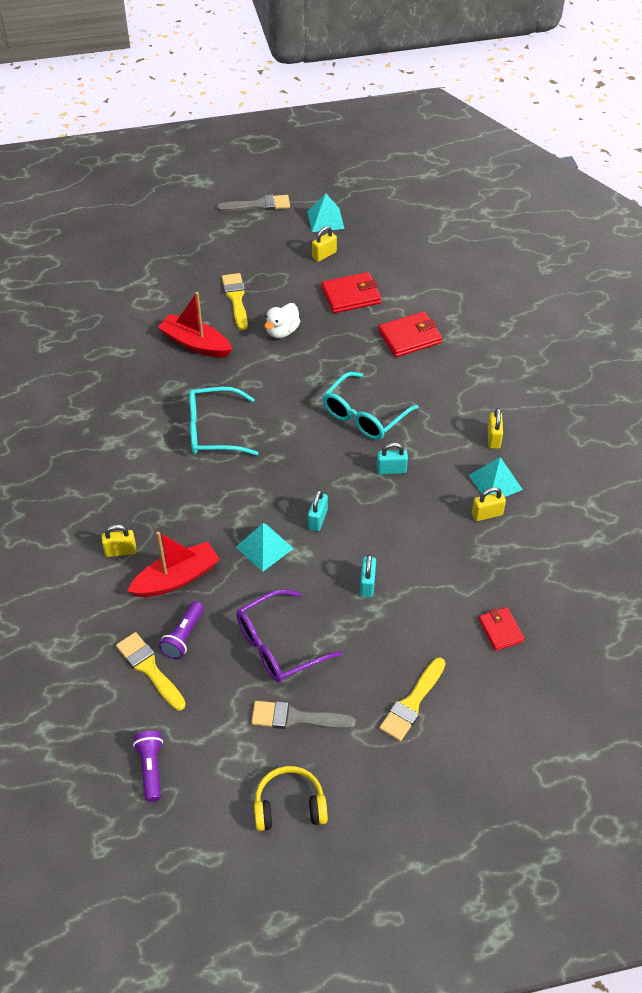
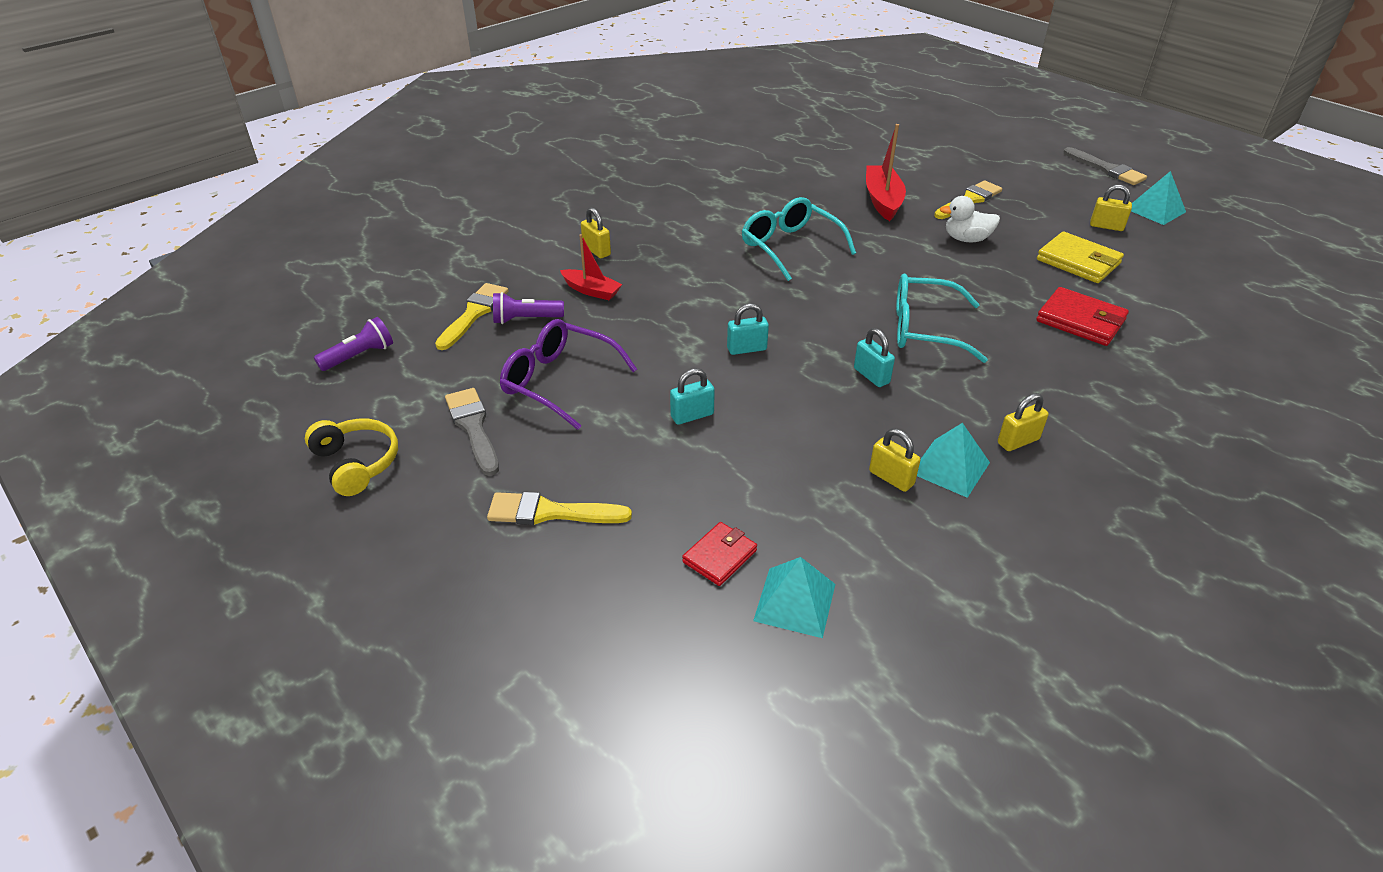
camera: 60 degrees right, 10 degrees down
red boat [127,532,220,597] -> red boat [560,234,622,300], size x0.64
turquoise pyramid [236,523,294,572] -> turquoise pyramid moved to [753,557,835,638]
red wallet [322,272,381,313] -> yellow wallet [1037,232,1124,283]

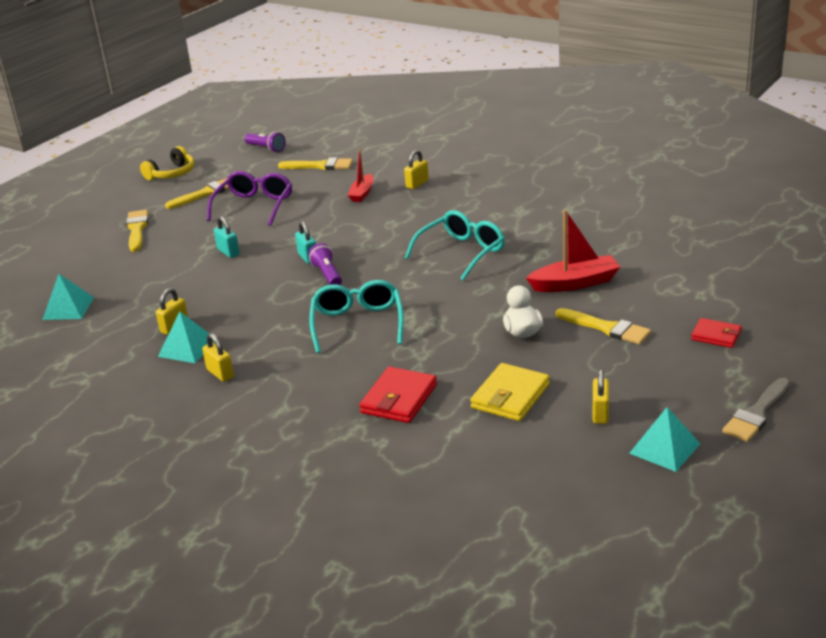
camera: 80 degrees right, 10 degrees down
grey brush [445,388,499,476] -> yellow brush [165,178,229,209]
purple flashlight [493,292,564,324] -> purple flashlight moved to [308,243,342,285]
red wallet [682,522,757,586] -> red wallet moved to [691,318,742,348]
turquoise padlock [854,328,895,387] -> none

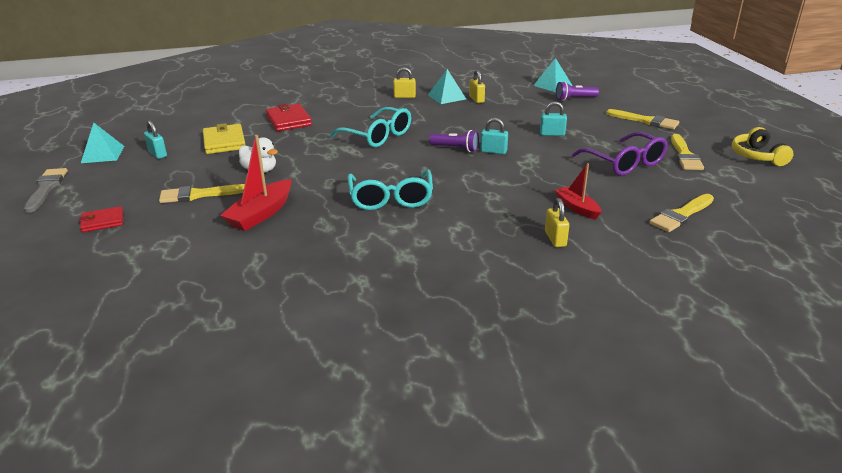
camera: 130 degrees right, 0 degrees up
purple flashlight [244,132,286,152] -> purple flashlight moved to [556,81,599,101]
yellow padlock [593,369,609,424] -> turquoise padlock [144,120,167,159]

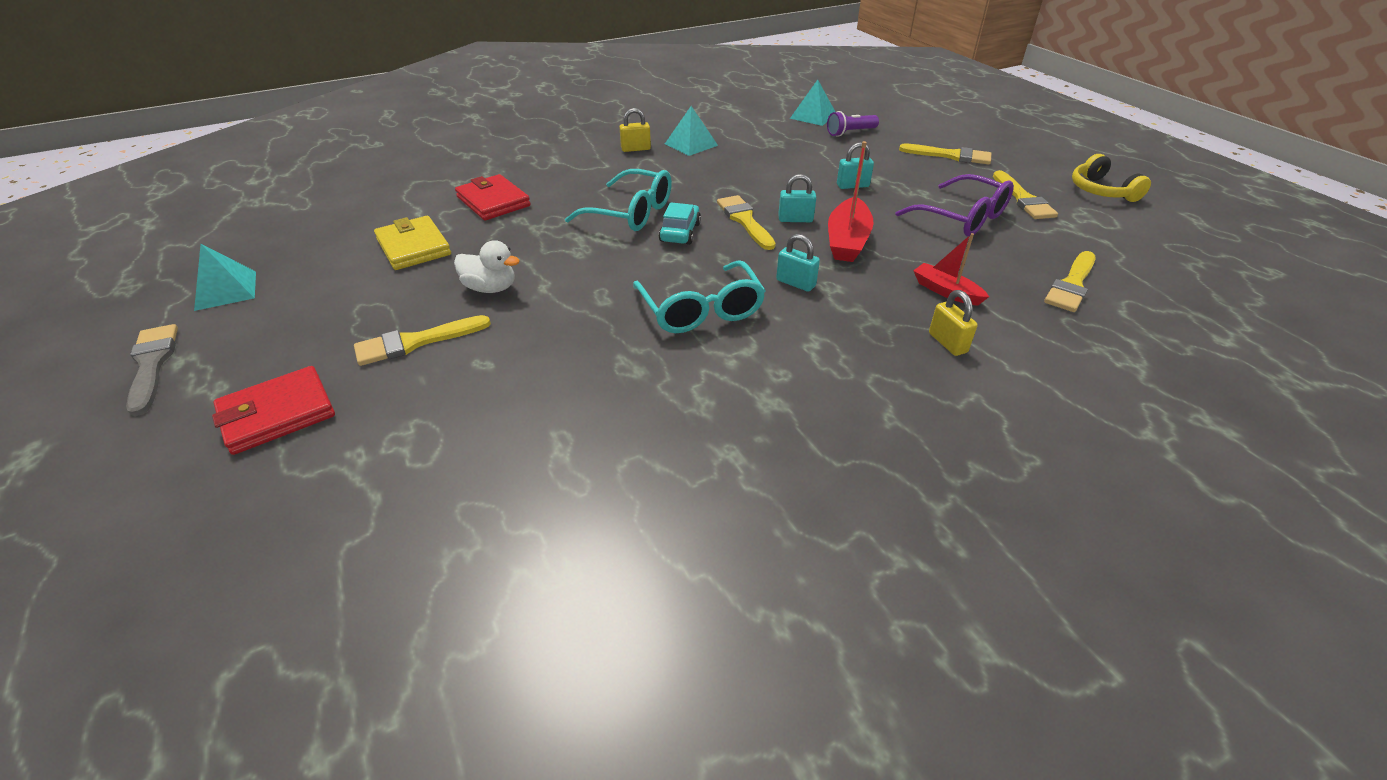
camera: 15 degrees left, 10 degrees up
red wallet [79,206,123,232] -> red wallet [212,366,335,455], size x1.57
turquoise padlock [144,120,167,159] -> turquoise padlock moved to [776,234,820,292]
red boat [220,135,292,231] -> red boat moved to [828,141,874,262]
purple flashlight [429,130,479,152] -> yellow brush [717,195,776,250]
yellow padlock [469,70,485,103] -> none
none -> turquoise car [659,202,701,245]

